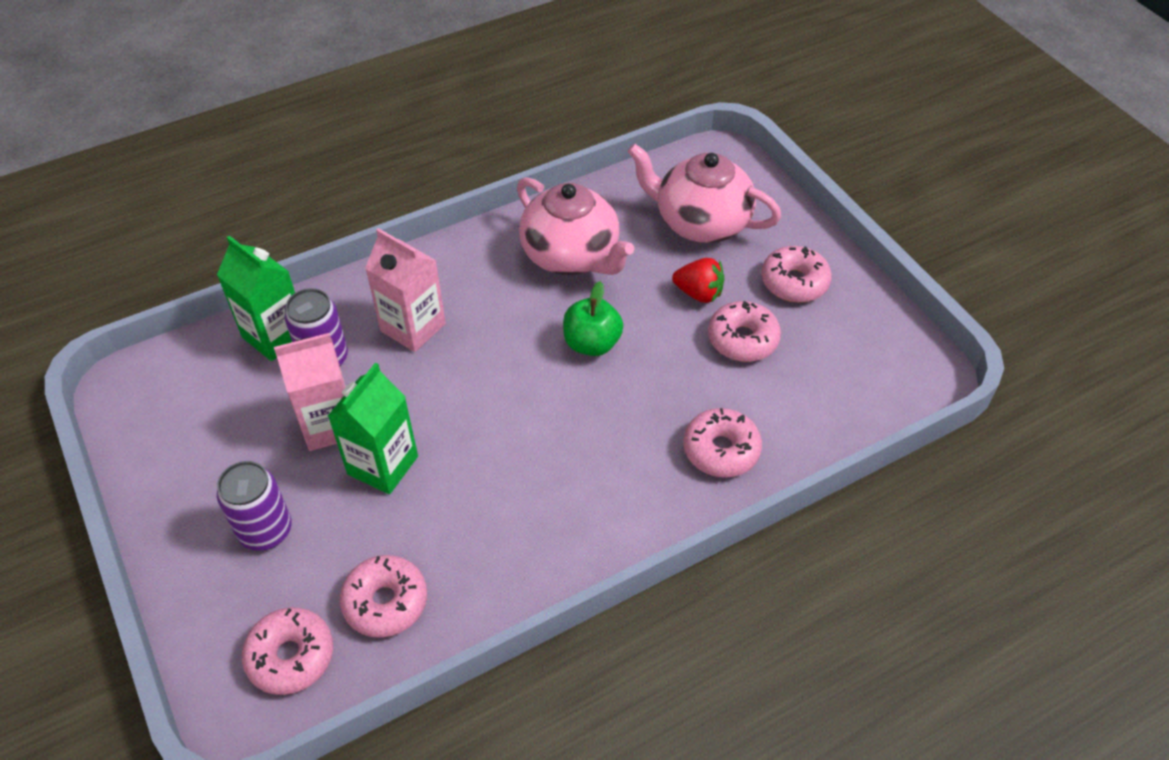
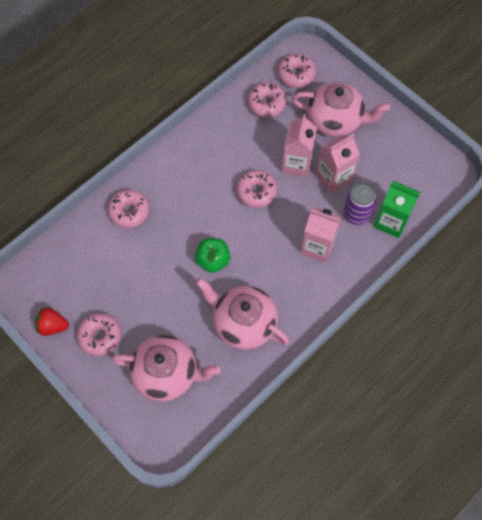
camera: 165 degrees right, 15 degrees up
purple can [217,461,292,551] -> pink teapot [292,82,390,137]
green carton [328,363,418,494] -> pink carton [282,114,317,177]
red strawberry [672,258,724,303] -> red strawberry moved to [35,308,69,336]
pink donut [708,301,781,362] -> pink donut moved to [237,170,277,208]

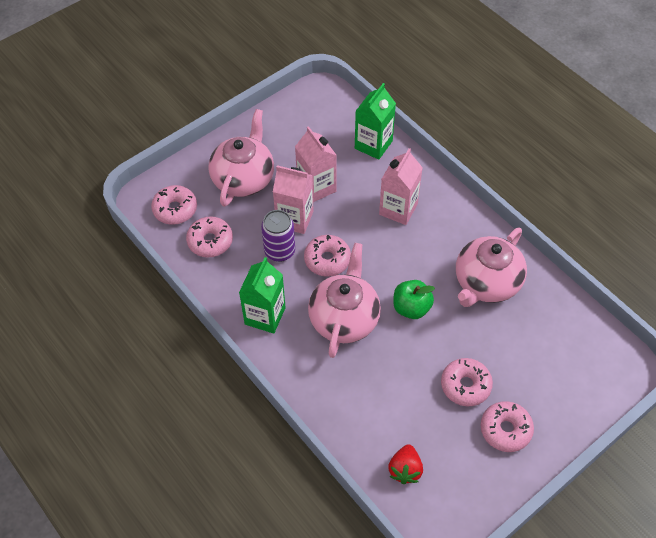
camera: 85 degrees left, 10 degrees down
red strawberry [35,308,69,336] -> red strawberry moved to [388,444,423,484]
pink donut [108,190,149,228] -> pink donut moved to [441,358,493,406]
pink teapot [111,335,221,401] -> pink teapot moved to [308,243,381,358]
purple can [343,182,377,225] -> purple can moved to [261,210,295,262]
none -> green carton [239,257,286,334]

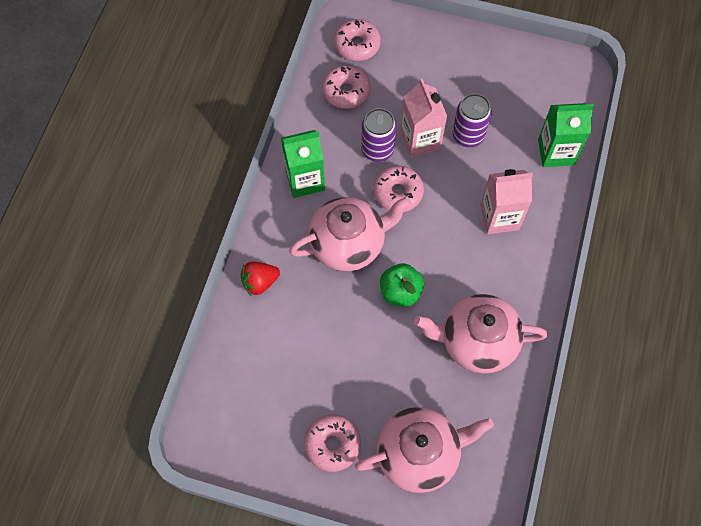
camera: 55 degrees right, 10 degrees up
pink teapot [208,109,274,207] -> pink teapot moved to [355,407,494,493]
pink carton [295,126,337,202] -> purple can [453,93,492,147]
red strawberry [388,444,423,484] -> red strawberry moved to [241,262,280,296]
pink donut [441,358,493,406] -> none

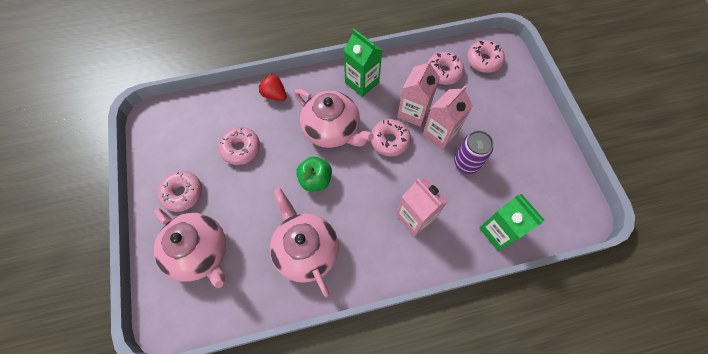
camera: 60 degrees right, 0 degrees up
purple can [361,108,396,162] -> pink carton [397,59,440,127]
none -> pink donut [218,127,260,165]

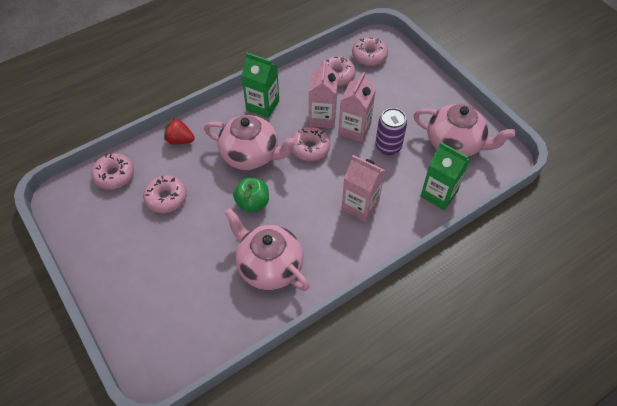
camera: 20 degrees left, 10 degrees down
pink teapot [154,208,226,288] -> pink teapot moved to [414,104,515,157]
pink donut [157,171,202,212] -> pink donut moved to [91,153,134,190]

